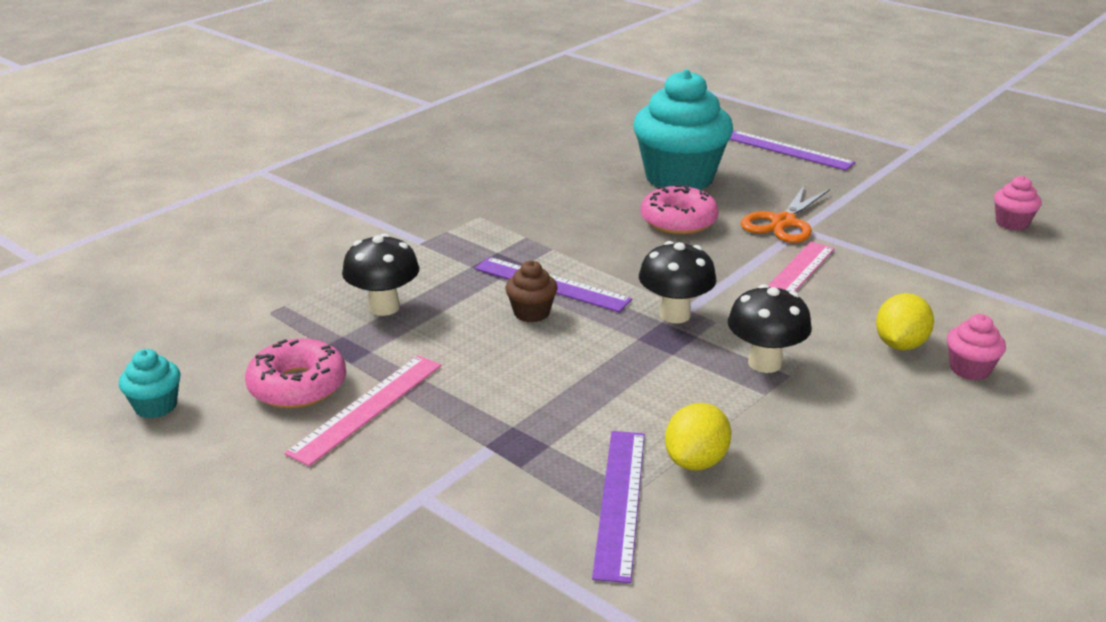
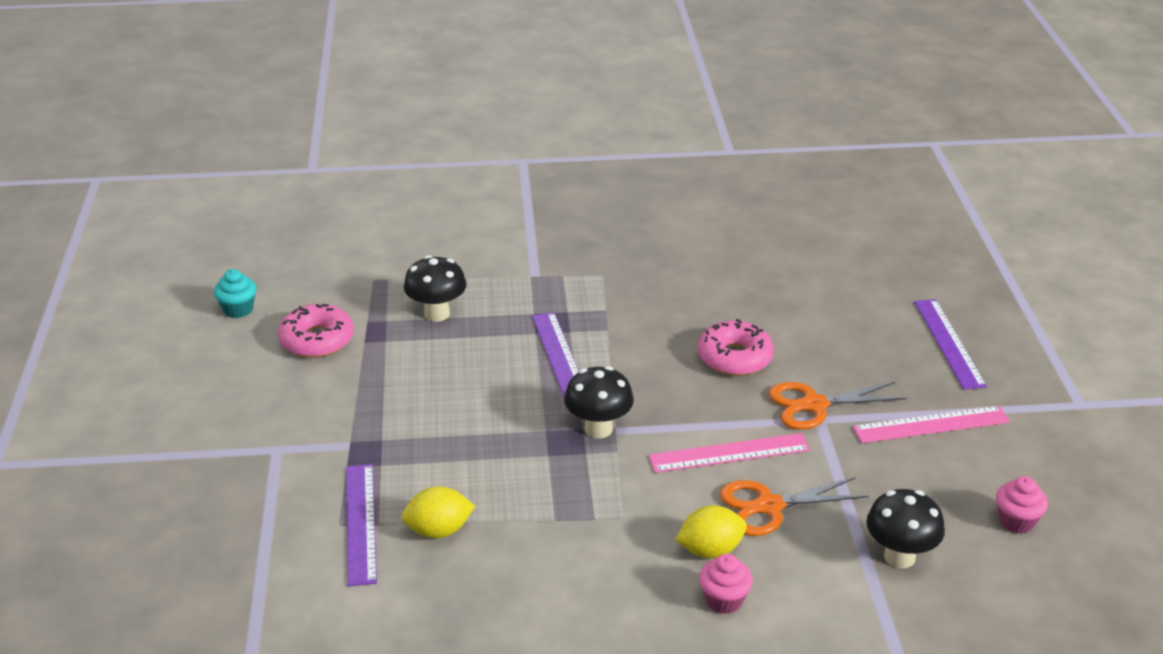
camera: 45 degrees right, 5 degrees up
pink ruler [285,355,441,466] -> pink ruler moved to [853,406,1010,443]
brown cupcake [506,261,558,322] -> none
purple ruler [592,431,645,583] -> purple ruler turned 60 degrees counterclockwise [346,464,377,586]
turquoise cupcake [633,69,733,190] -> none
black mushroom [728,284,812,373] -> black mushroom moved to [866,489,945,568]
none -> orange scissors [720,477,869,536]

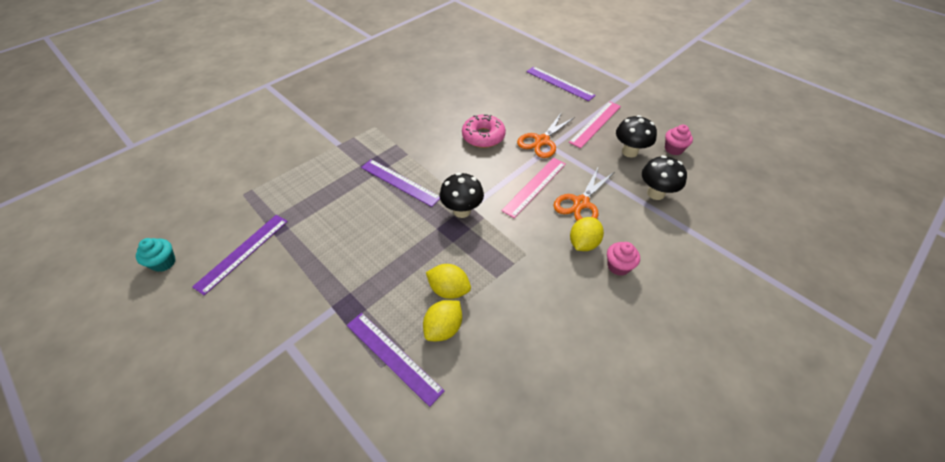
camera: 40 degrees left, 15 degrees up
pink donut [278,304,354,358] -> purple ruler [192,215,288,295]
black mushroom [404,255,467,322] -> black mushroom moved to [616,115,657,158]
none -> yellow lemon [426,264,471,299]

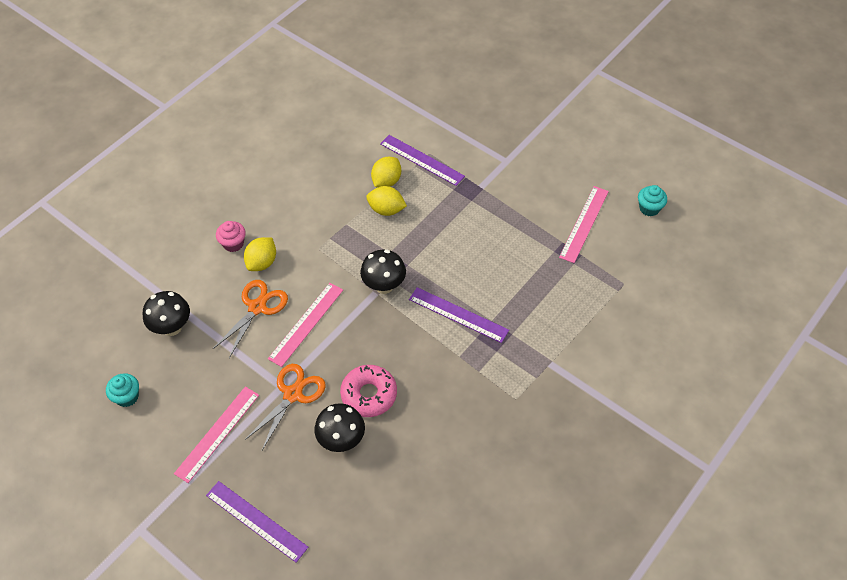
camera: 175 degrees right, 5 degrees up
purple ruler [192,215,288,295] -> pink ruler [559,186,609,263]
black mushroom [616,115,657,158] -> black mushroom moved to [315,403,365,452]
pink cupcake [665,125,693,155] -> turquoise cupcake [106,373,139,407]

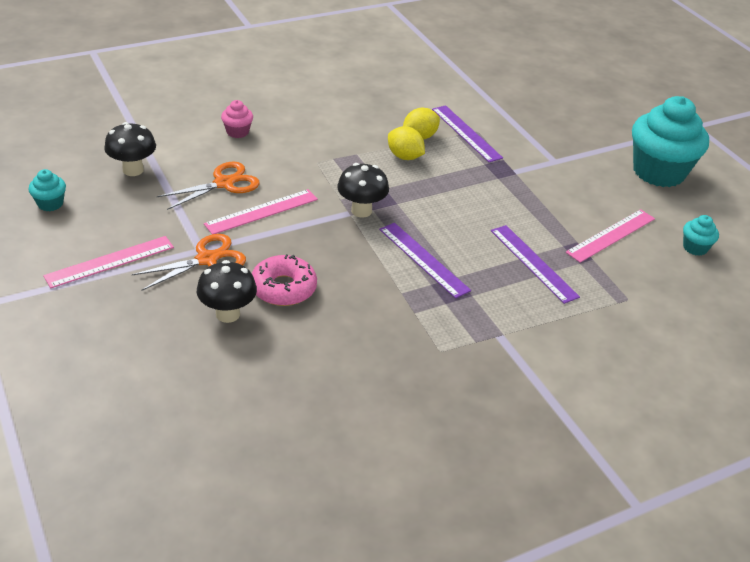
camera: 20 degrees right, 15 degrees down
purple ruler [206,481,309,563] -> purple ruler moved to [491,225,580,304]
yellow lemon [244,237,276,271] -> none
none -> turquoise cupcake [632,96,709,187]

